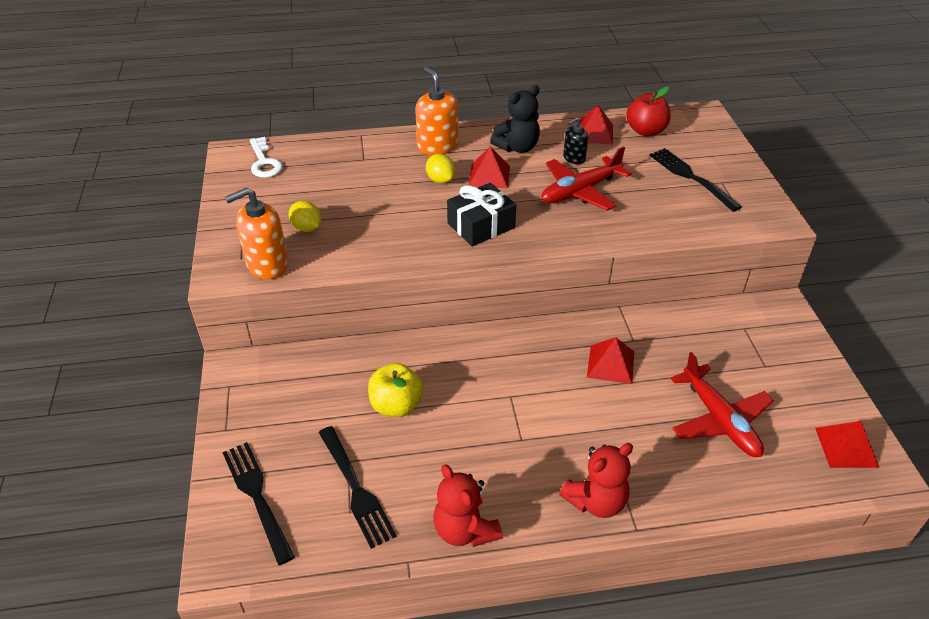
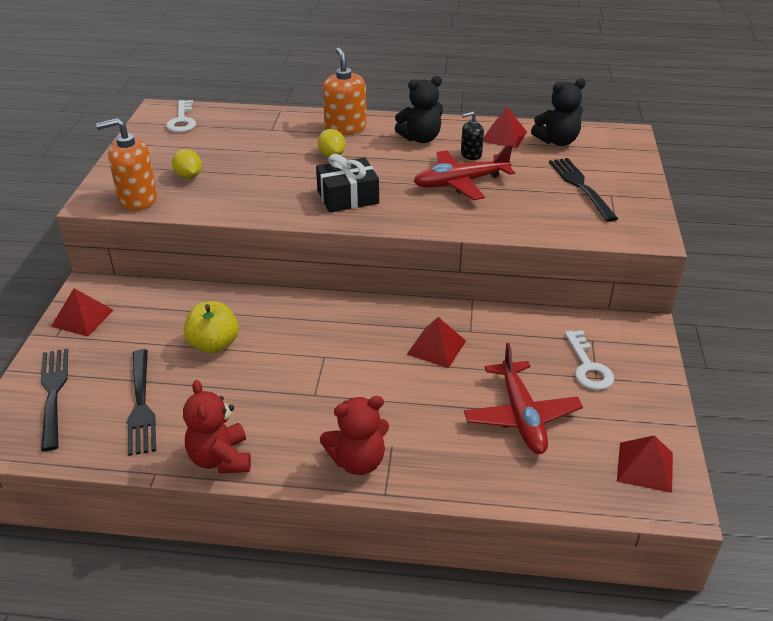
camera: 15 degrees right, 5 degrees down
red pyramid [469,147,510,188] -> red pyramid moved to [51,288,114,337]
red apple [626,87,671,136] -> black teddy bear [531,78,586,146]
none -> white key [565,330,614,390]

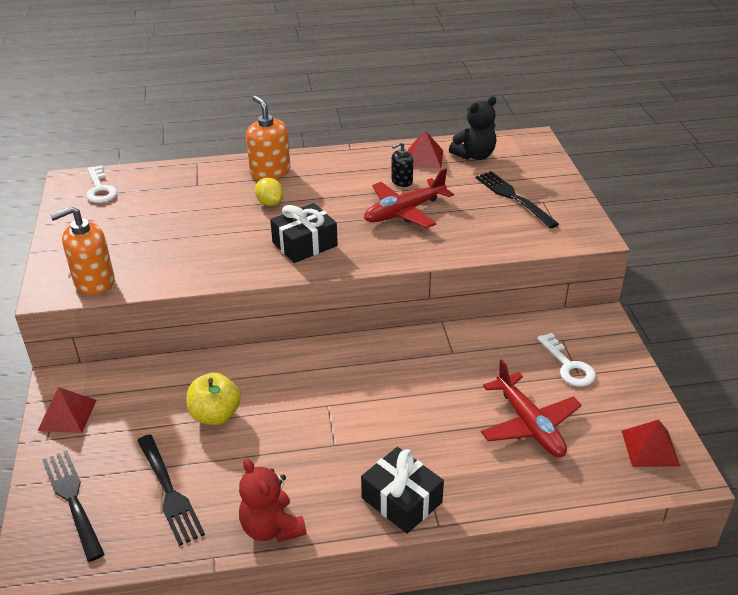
camera: 15 degrees left, 0 degrees up
yellow lemon [172,149,202,179] -> none
red teddy bear [320,396,389,475] -> black gift [361,447,444,534]
black teddy bear [395,76,443,143] -> none
red pyramid [407,317,466,368] -> none

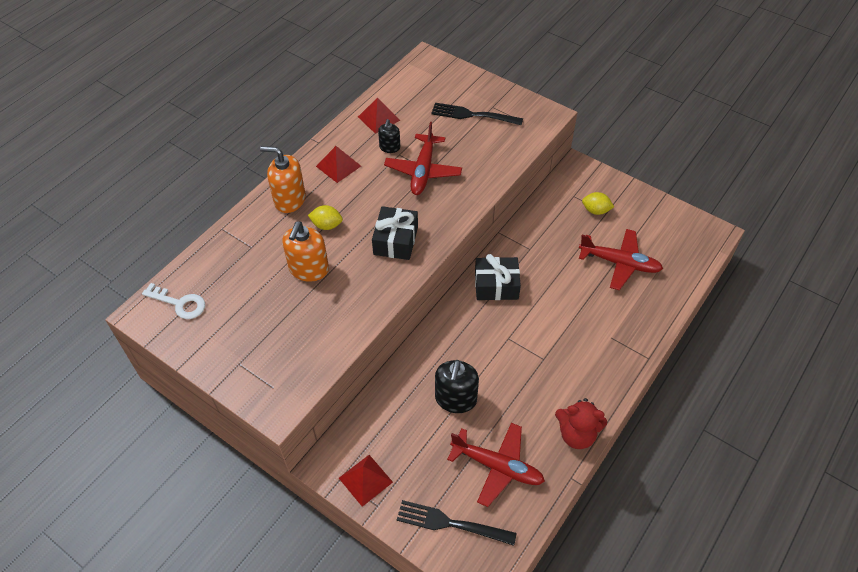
camera: 45 degrees left, 15 degrees up
orange soap dispenser [50,206,115,295] -> orange soap dispenser moved to [282,221,329,282]
black fork [137,435,205,546] -> red plane [447,423,545,507]
yellow apple [187,373,241,425] -> black soap dispenser [435,360,479,413]
black gift [361,447,444,534] -> black gift moved to [475,254,521,300]
black teddy bear [449,96,496,160] -> none
white key [537,333,596,386] -> yellow lemon [582,192,614,215]
red pyramid [622,420,680,467] -> red pyramid moved to [316,146,361,183]

